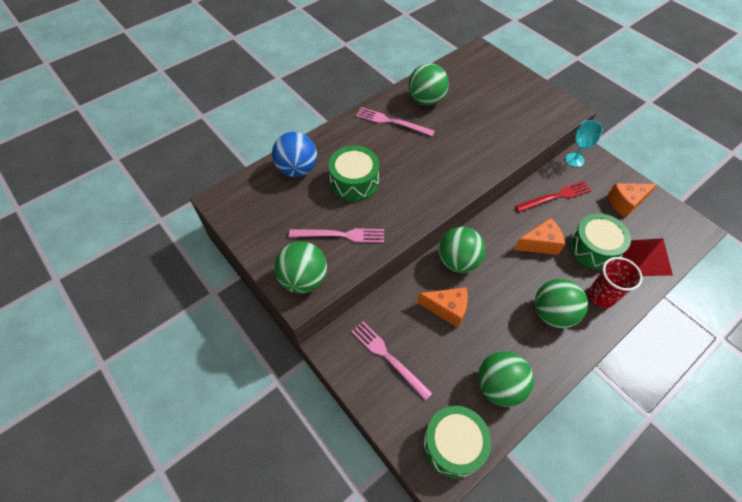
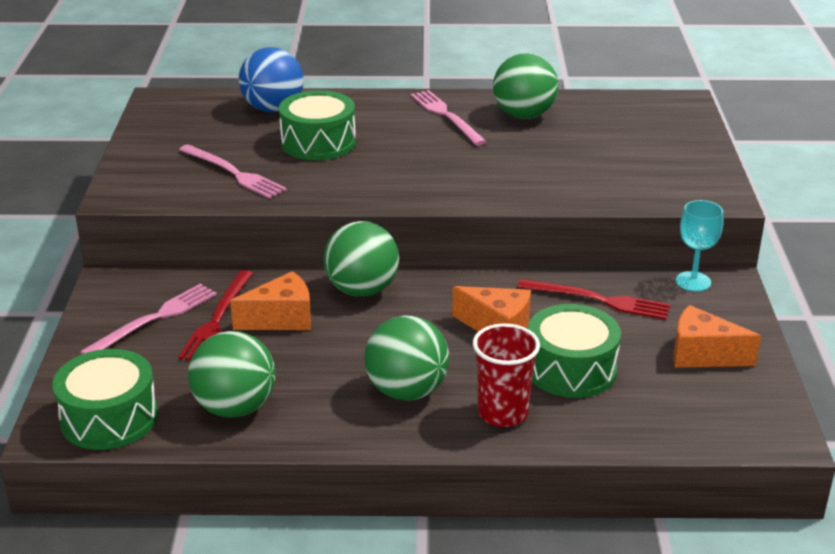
camera: 40 degrees right, 25 degrees down
green ball [275,241,327,293] -> none
pink fork [352,321,433,401] -> pink fork turned 45 degrees clockwise [80,284,217,354]
orange cheese [417,287,468,328] -> orange cheese turned 75 degrees counterclockwise [230,271,311,330]
red pyramid [623,238,673,276] -> none
none -> red fork [178,270,253,361]

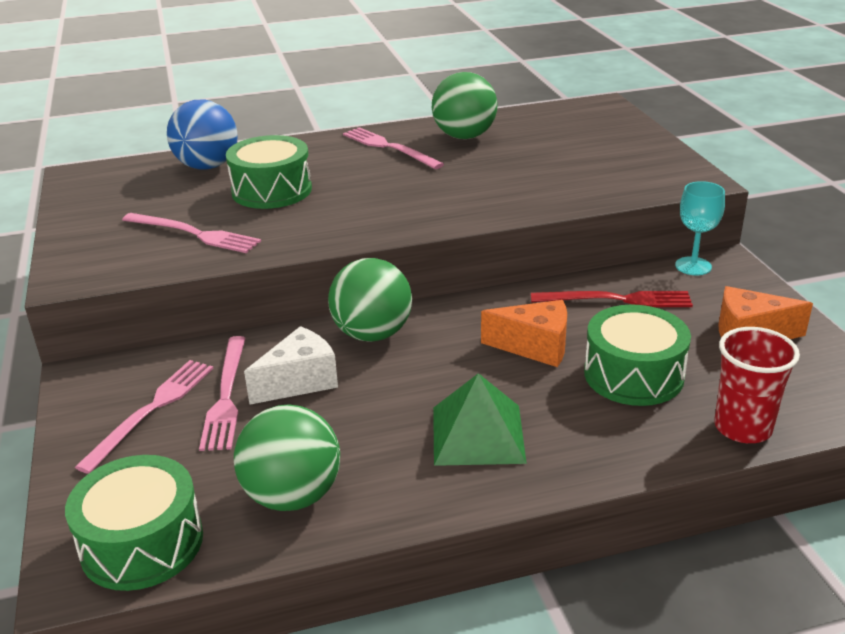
camera: 15 degrees left, 0 degrees up
red fork [178,270,253,361] -> pink fork [199,336,246,451]
orange cheese [230,271,311,330] -> white cheese [244,326,338,405]
green ball [364,315,449,401] -> green pyramid [433,373,527,466]
red cup [473,323,540,427] -> red cup moved to [714,327,800,443]

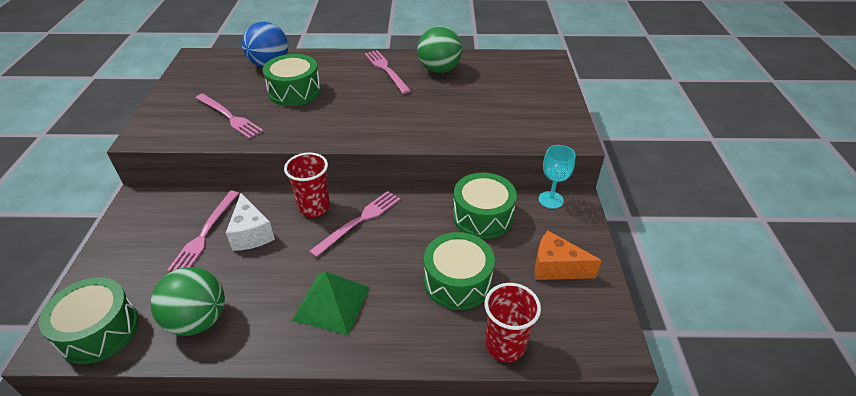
camera: 15 degrees right, 10 degrees up
pink fork [75,360,214,474] -> pink fork moved to [309,191,400,257]
white cheese [244,326,338,405] -> white cheese turned 90 degrees clockwise [226,193,275,251]
green ball [328,258,412,342] -> red cup [284,152,330,217]
orange cheese [481,300,567,367] -> none
red fork [531,291,693,307] -> green drum [453,173,517,239]

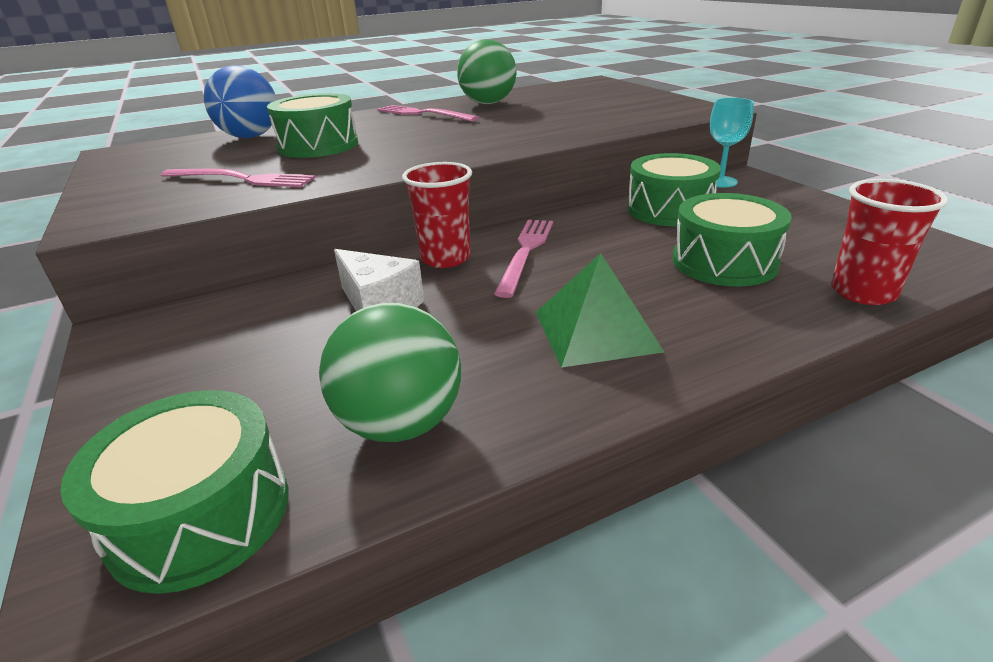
camera: 25 degrees left, 10 degrees down
pink fork [167,191,239,272] -> none
orange cheese [534,231,602,280] -> none

